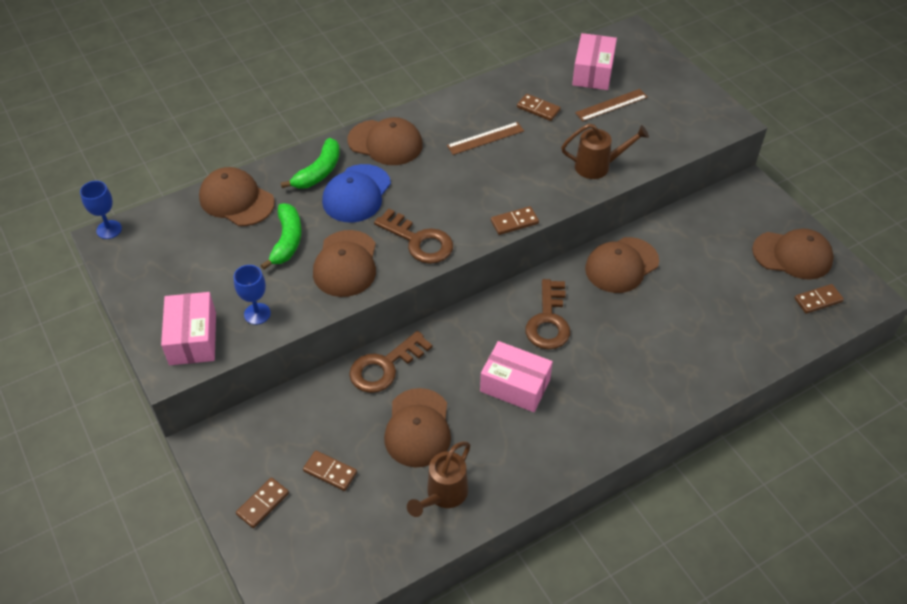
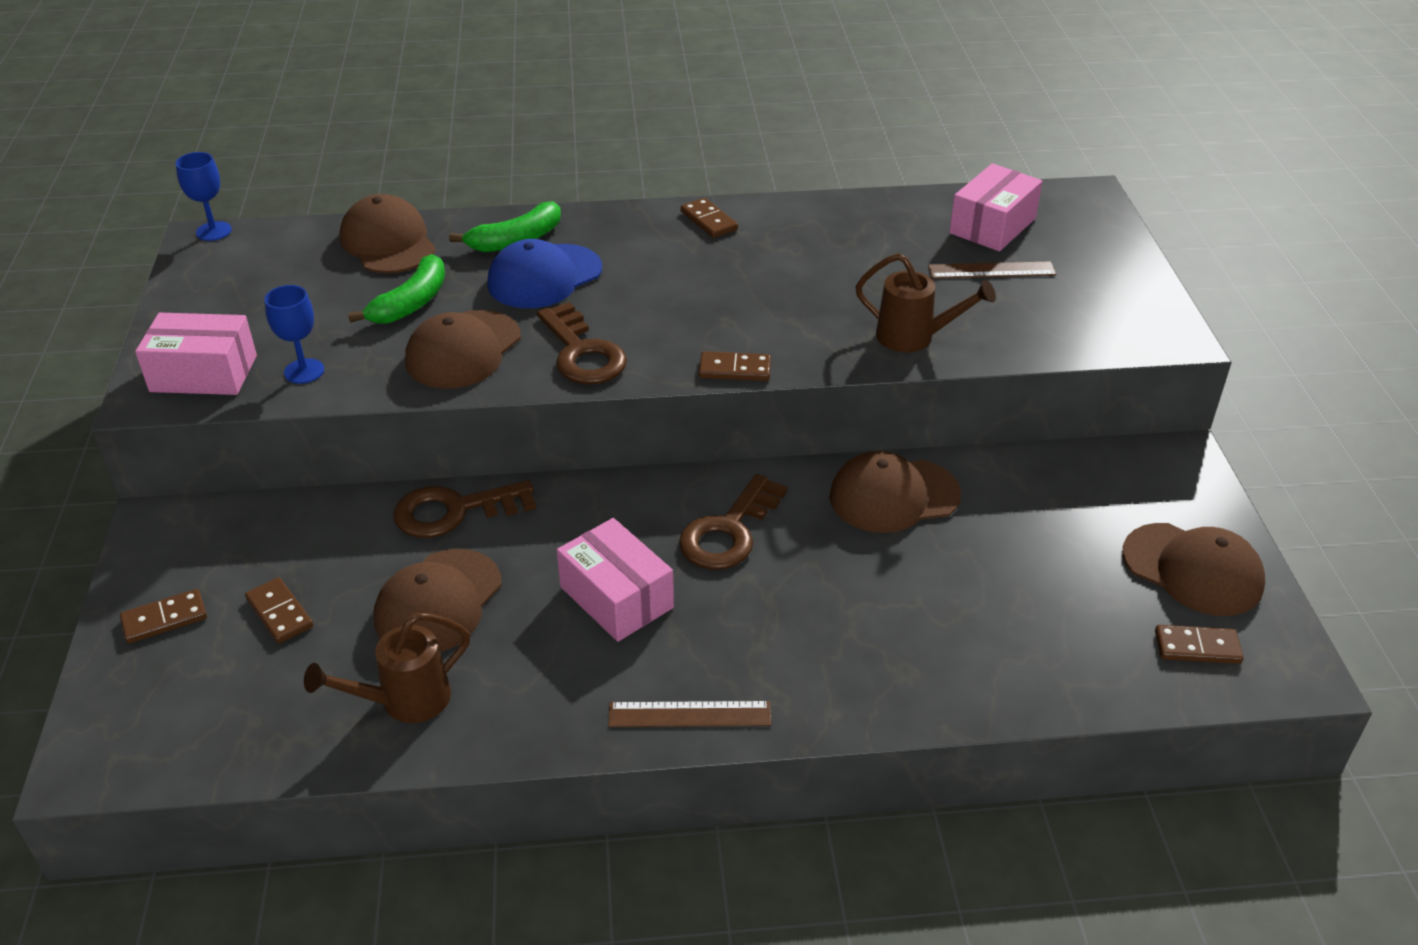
camera: 25 degrees right, 10 degrees down
pink box [161,292,216,365] -> pink box turned 75 degrees clockwise [135,312,257,395]
brown cap [347,117,423,165] -> none
brown ruler [447,122,524,155] -> brown ruler moved to [608,701,771,727]
brown domino [517,94,561,121] -> brown domino moved to [681,198,738,238]

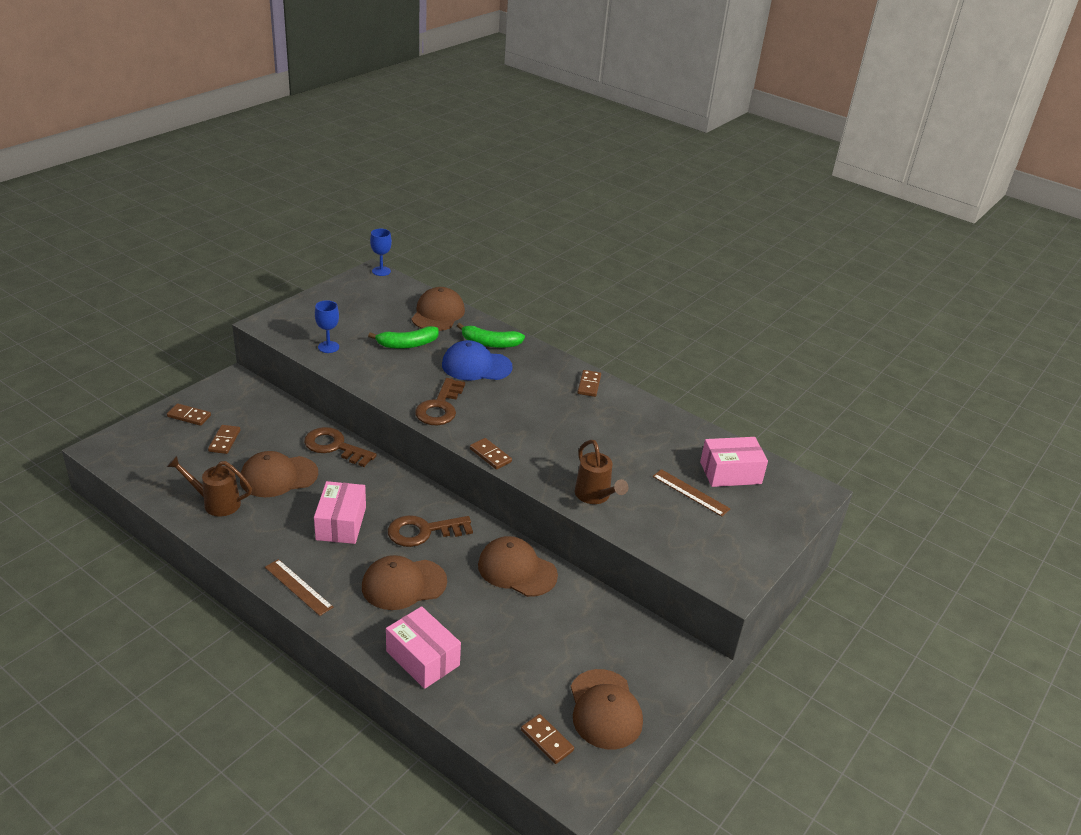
camera: 40 degrees right, 5 degrees down
pink box [135,312,257,395] -> pink box moved to [386,606,461,689]
brown cap [405,310,521,389] -> brown cap moved to [362,555,447,610]

